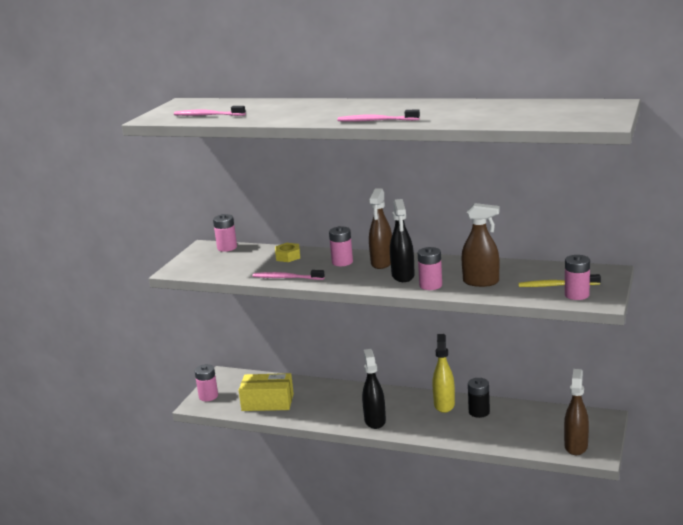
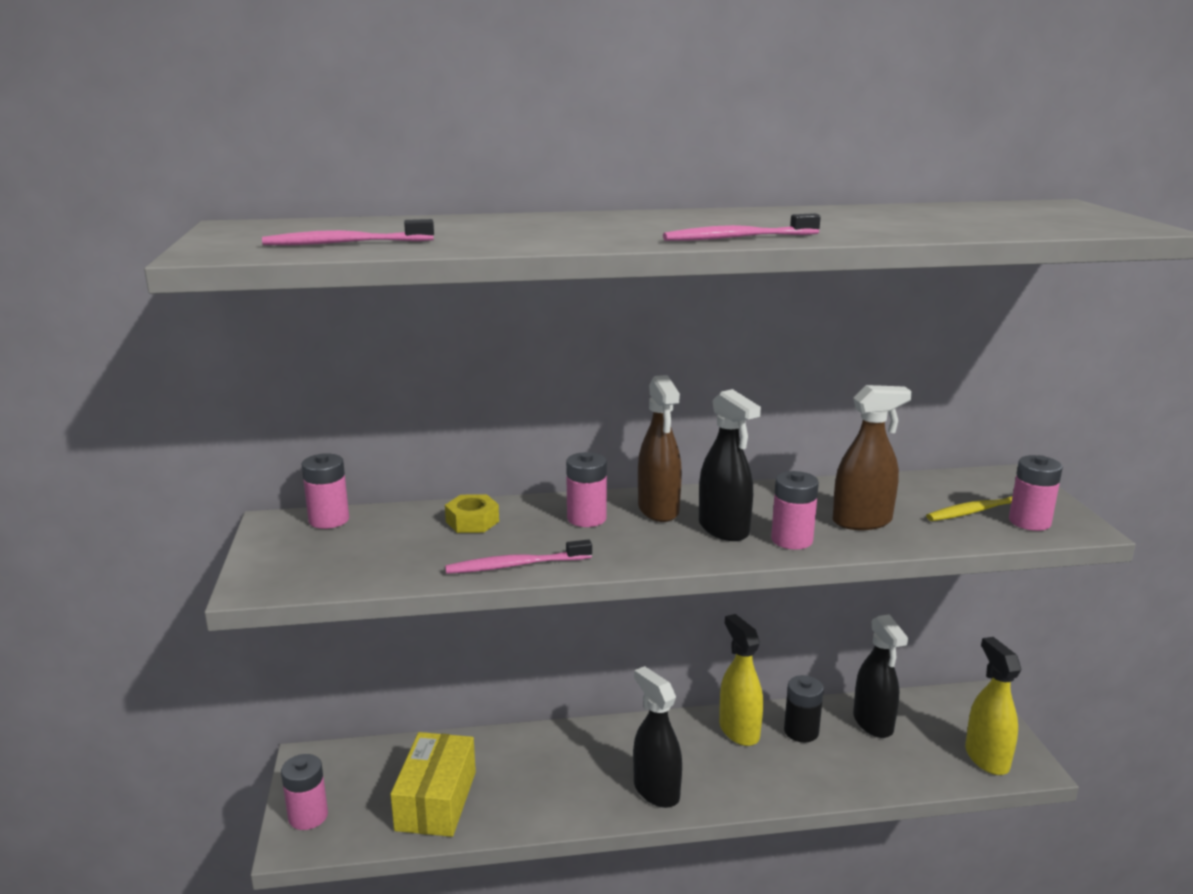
camera: 30 degrees left, 0 degrees up
yellow box [239,373,294,411] -> yellow box turned 60 degrees counterclockwise [390,732,476,837]
brown spray bottle [564,369,589,455] -> yellow spray bottle [965,637,1021,775]
none -> black spray bottle [853,614,908,738]

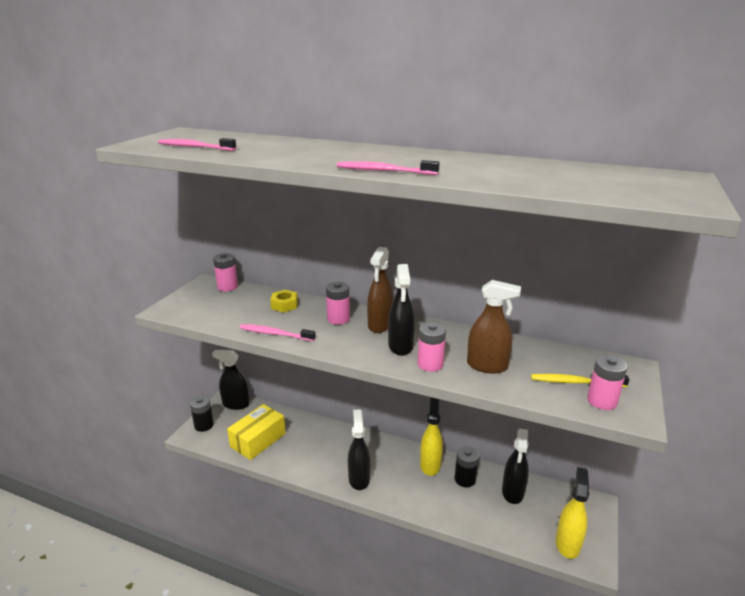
camera: 30 degrees right, 5 degrees up
pink battery [281,754,328,830] -> black battery [190,396,214,432]
none -> black spray bottle [212,350,249,410]

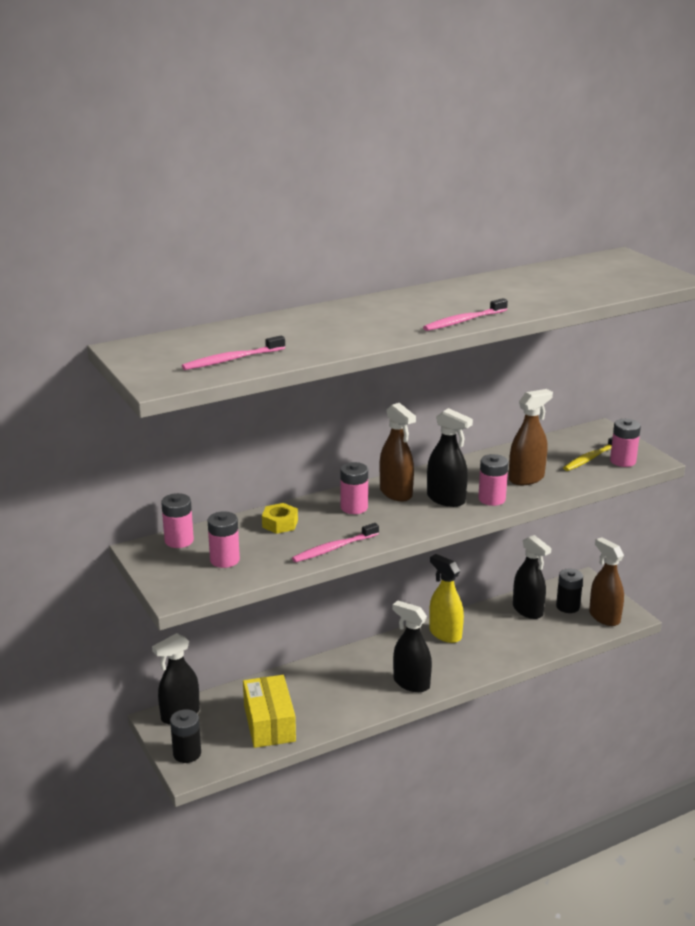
camera: 50 degrees left, 0 degrees up
black battery [455,446,479,487] -> black battery moved to [556,569,583,613]
yellow spray bottle [556,467,589,559] -> brown spray bottle [589,537,624,626]
none -> pink battery [208,511,240,568]

